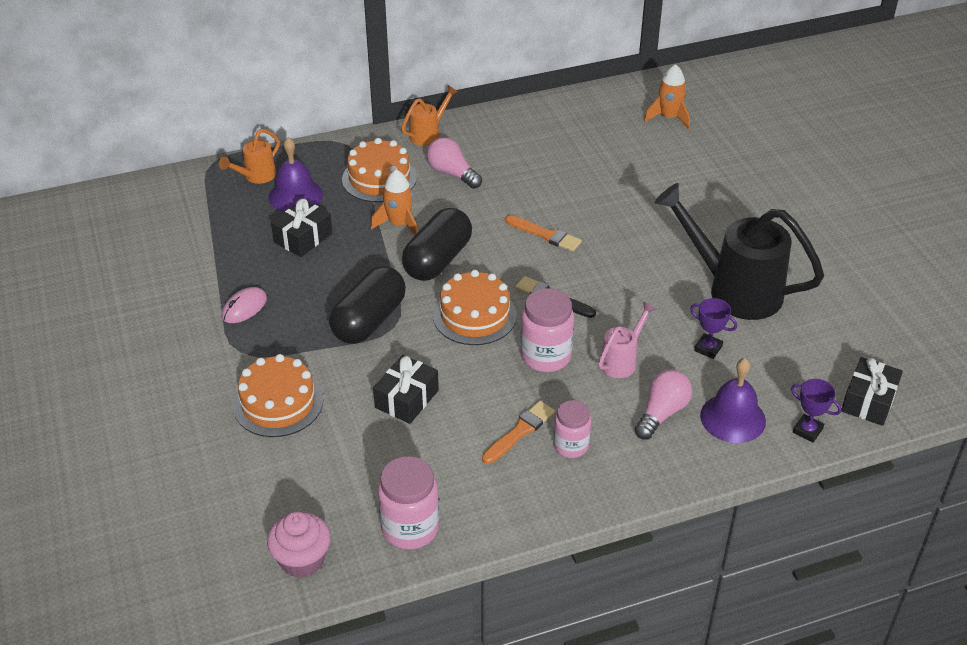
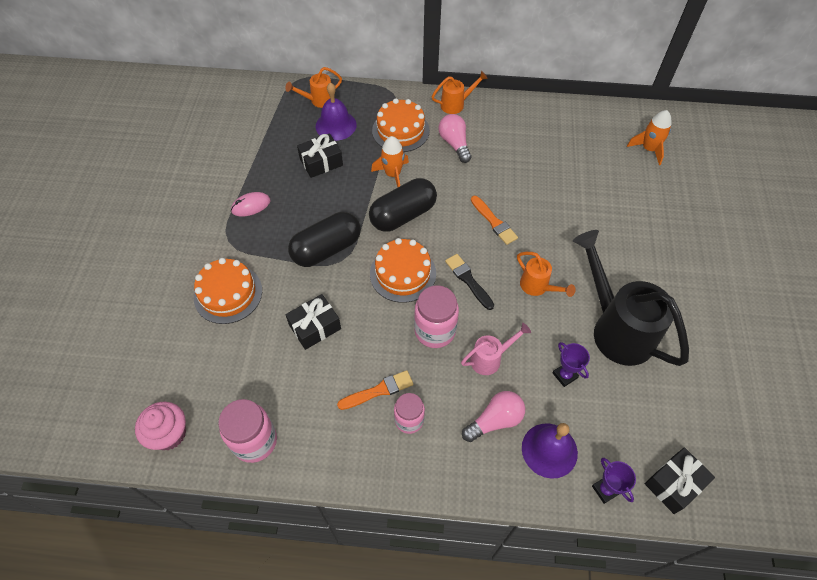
camera: 25 degrees right, 15 degrees up
none -> orange watering can [517,252,576,297]

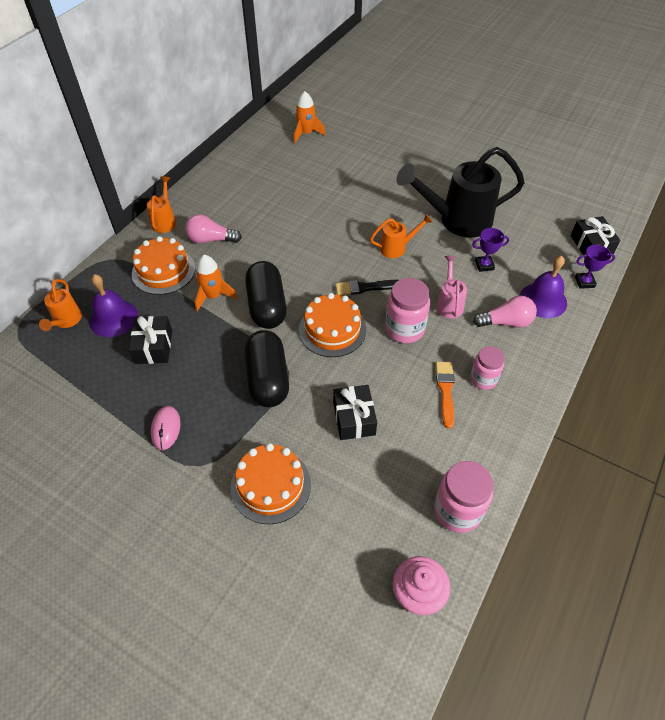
camera: 65 degrees left, 5 degrees down
pink light bulb [462,391,525,442] -> pink light bulb turned 90 degrees clockwise [473,296,537,328]
orange brush [471,196,518,245] -> none

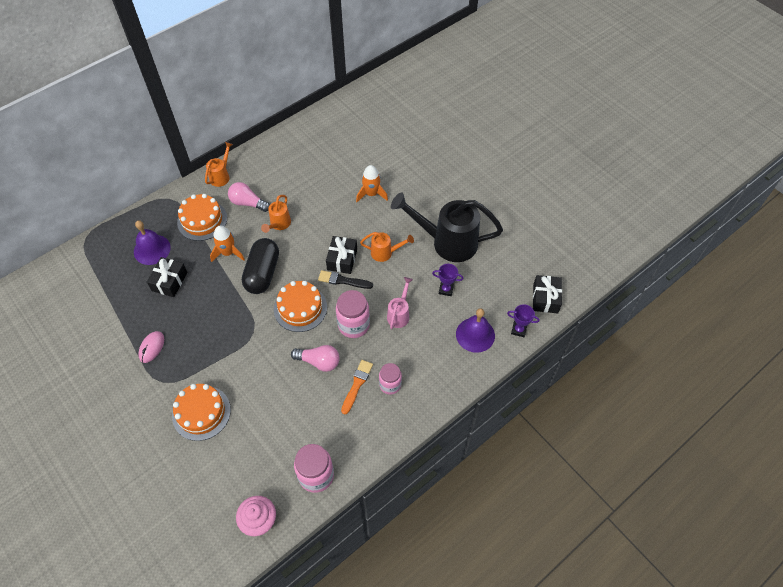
camera: 20 degrees right, 5 degrees up
orange watering can [39,279,82,331] -> orange watering can moved to [261,195,291,233]
black capsule [245,330,289,407] -> none
orange rocket [294,91,326,143] -> orange rocket moved to [356,165,388,202]
black gift [333,385,377,440] -> black gift moved to [326,236,357,274]
pink light bulb [473,296,537,328] -> pink light bulb moved to [291,345,339,372]

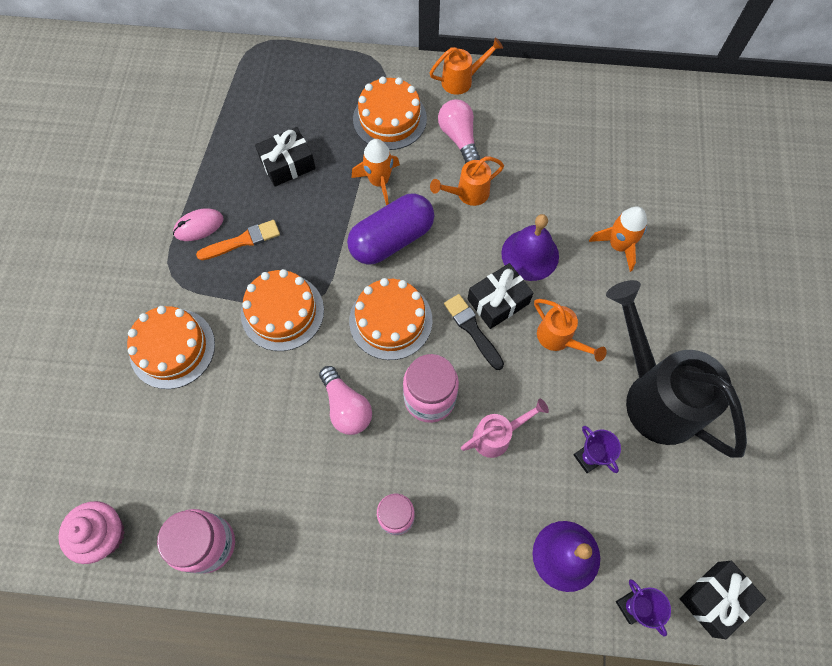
camera: 45 degrees right, 10 degrees up
purple bell [134,220,171,265] -> purple bell moved to [501,214,559,281]
black capsule [242,238,279,294] -> purple capsule [347,193,434,265]
orange brush [341,360,373,415] -> orange brush moved to [196,220,280,260]
none -> orange cake [241,269,324,351]

